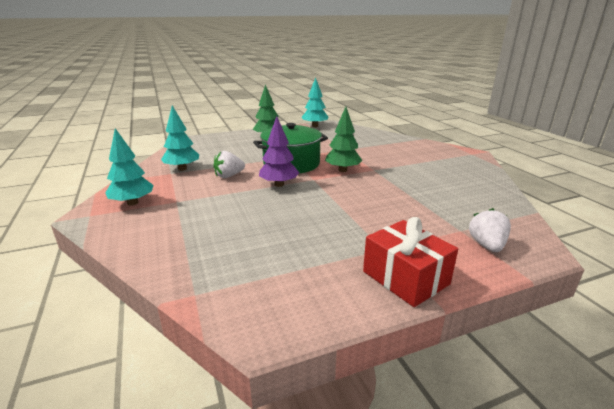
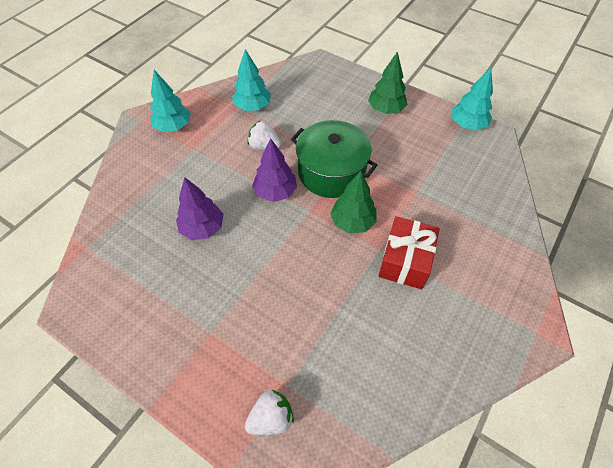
camera: 55 degrees right, 30 degrees up
red gift [363,217,458,307] -> red gift moved to [379,216,440,289]
none -> purple tree [176,177,223,240]

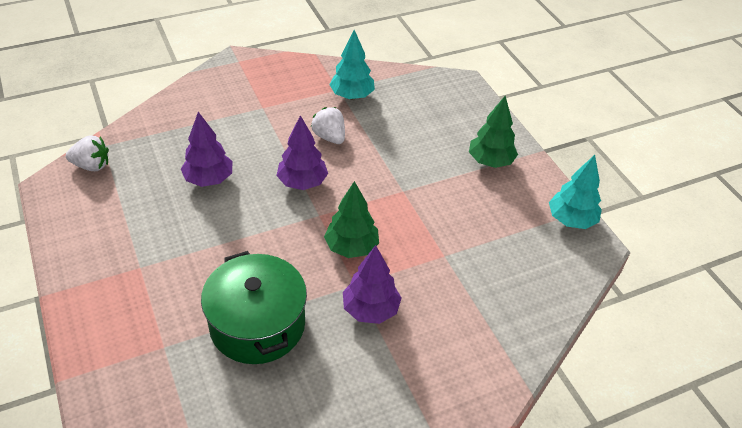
camera: 30 degrees right, 10 degrees down
turquoise tree [150,70,191,132] -> none
white strawberry [245,390,294,435] -> white strawberry moved to [66,135,109,171]
green pot [291,120,377,198] -> green pot moved to [201,251,307,364]
red gift [379,216,440,289] -> purple tree [343,245,401,324]

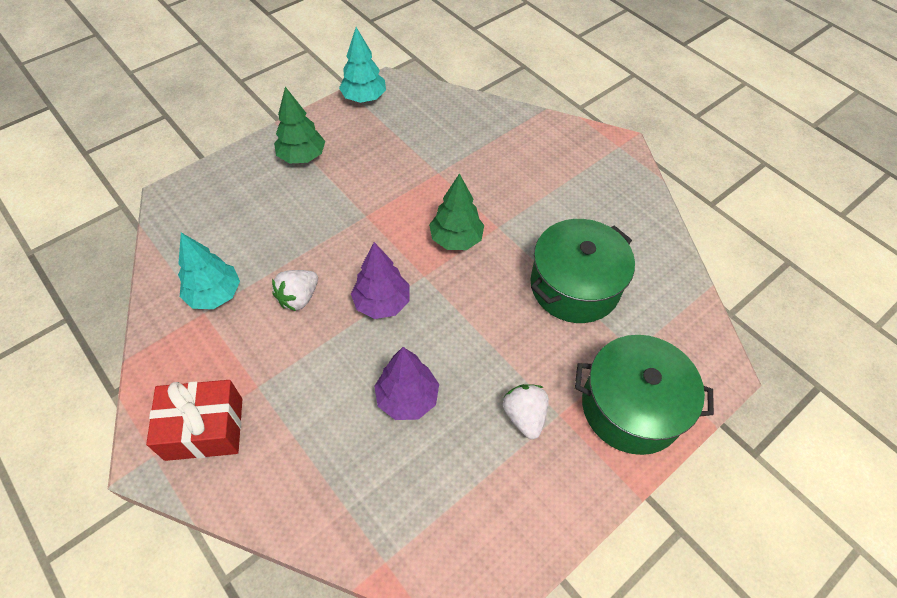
camera: 105 degrees left, 10 degrees up
white strawberry [66,135,109,171] -> white strawberry moved to [503,384,549,439]
purple tree [343,245,401,324] -> none
none -> red gift [146,380,242,461]
none -> green pot [575,335,714,455]

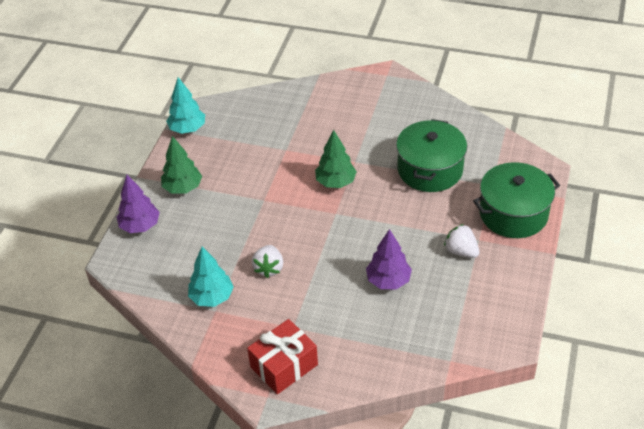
camera: 30 degrees left, 10 degrees down
purple tree [351,242,409,319] -> purple tree moved to [117,175,160,233]

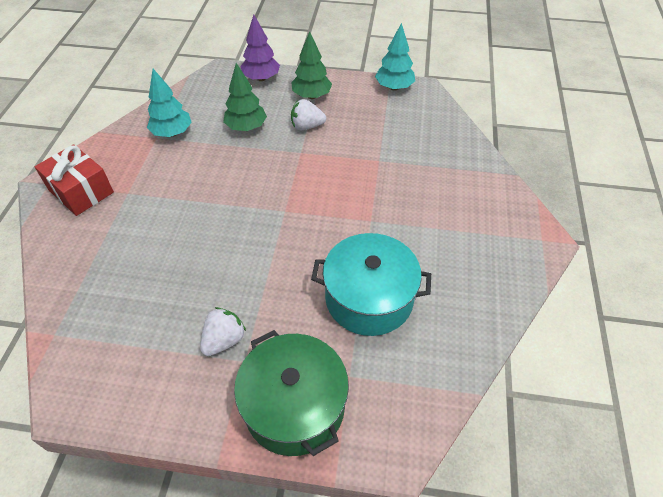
camera: 80 degrees right, 5 degrees up
white strawberry [252,245,283,278] -> white strawberry moved to [291,99,326,130]
green tree [315,130,357,188] -> green tree moved to [223,63,267,131]
purple tree [366,229,412,290] -> none
green pot [396,119,467,192] -> turquoise pot [311,233,431,336]

